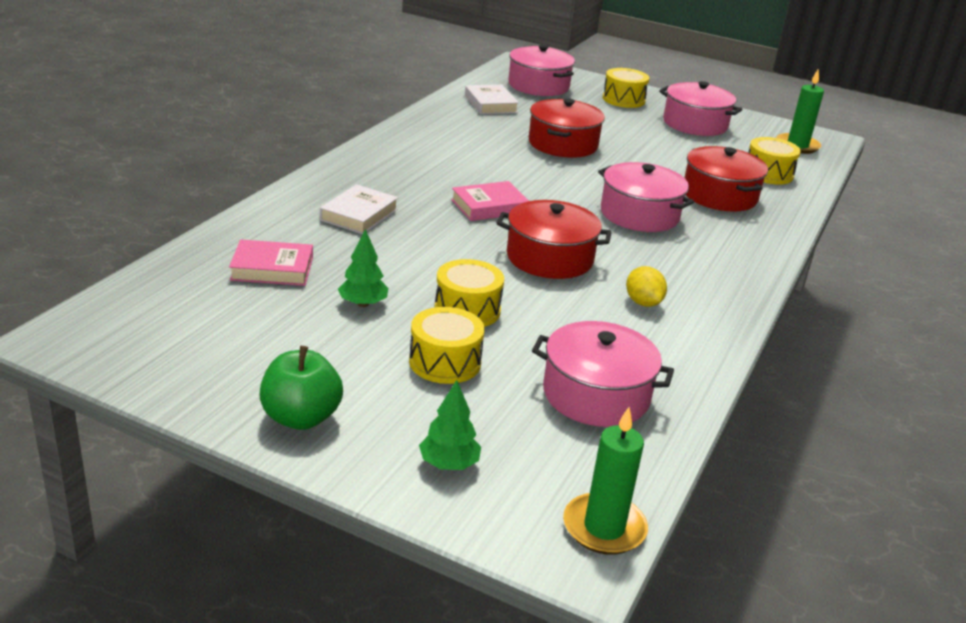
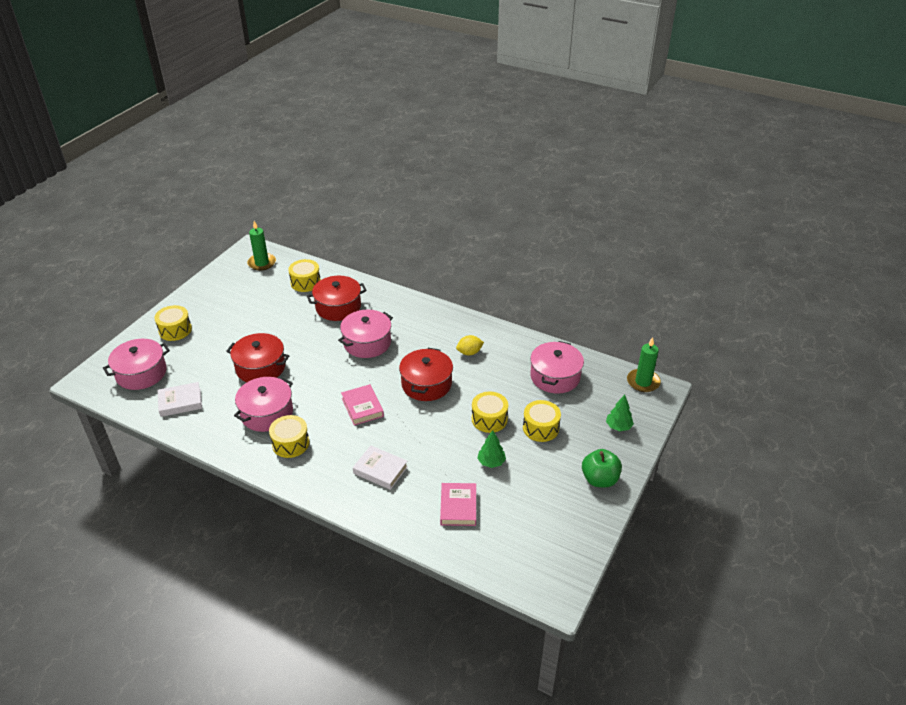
camera: 85 degrees left, 10 degrees up
pink pot [659,81,743,136] -> pink pot moved to [234,377,293,432]
none -> yellow drum [269,415,309,458]

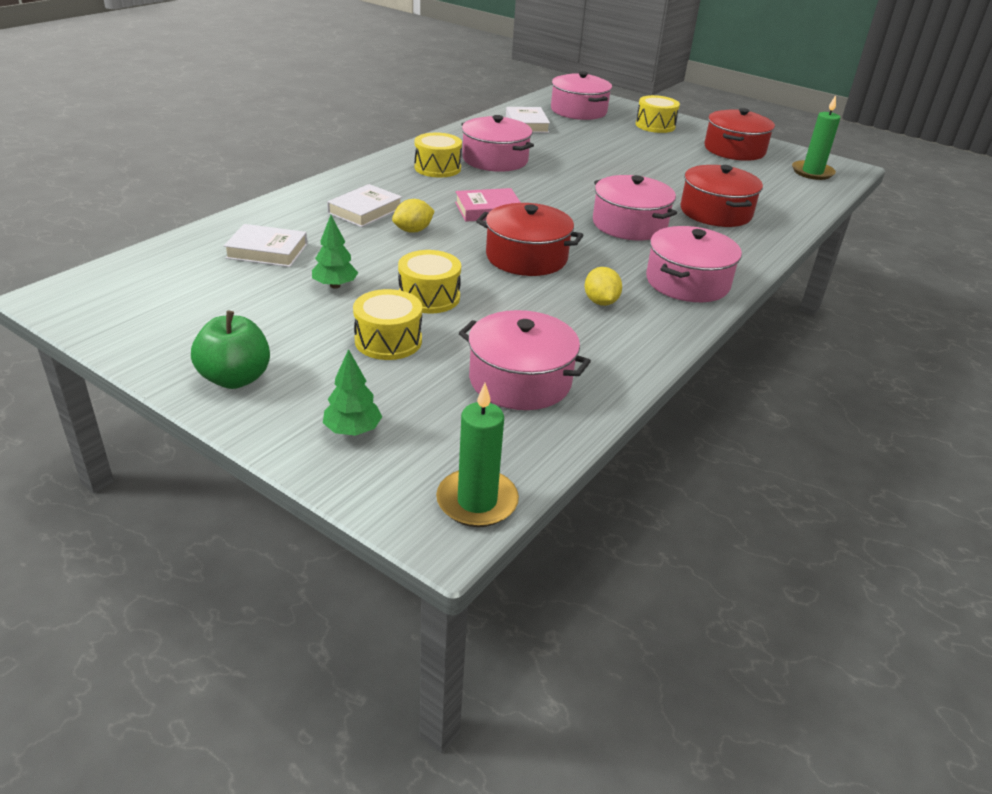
camera: 95 degrees right, 5 degrees down
red pot [227,333,289,382] -> red pot moved to [704,108,775,161]
yellow drum [288,259,321,292] -> none
pink book [440,483,476,526] -> white book [224,224,307,267]
none -> yellow lemon [392,199,434,233]
none -> pink pot [646,226,742,302]

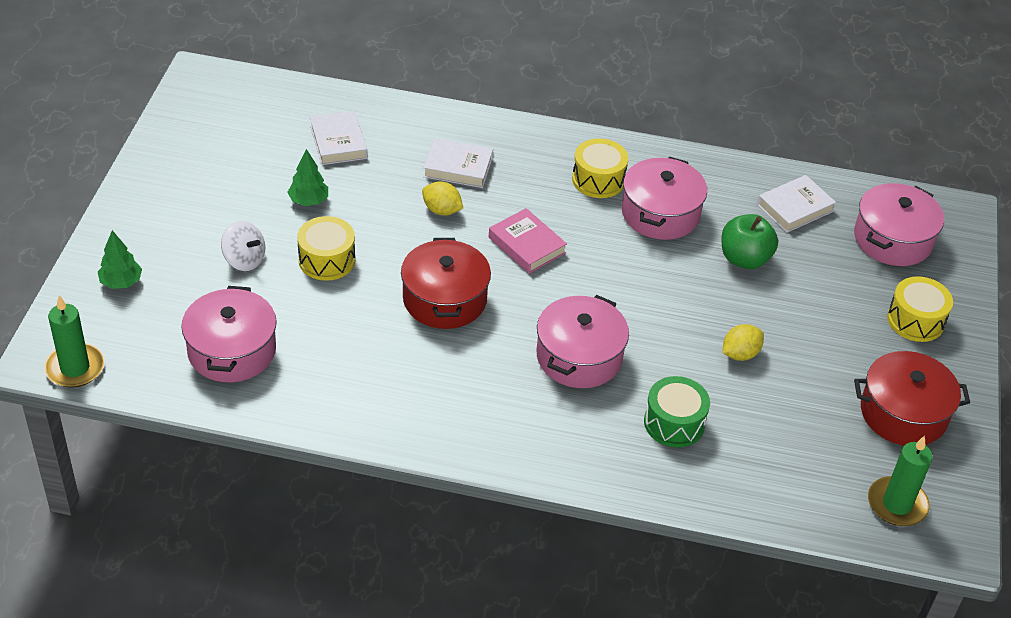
camera: 65 degrees right, 10 degrees up
green apple [191,311,270,389] -> green apple moved to [722,214,778,269]
yellow drum [353,289,422,360] -> white spinning top [221,221,265,271]
yellow lemon [585,267,622,306] -> yellow lemon moved to [723,324,764,361]
pink pot [646,226,742,302] -> none
red pot [680,165,763,227] -> green drum [644,376,710,447]

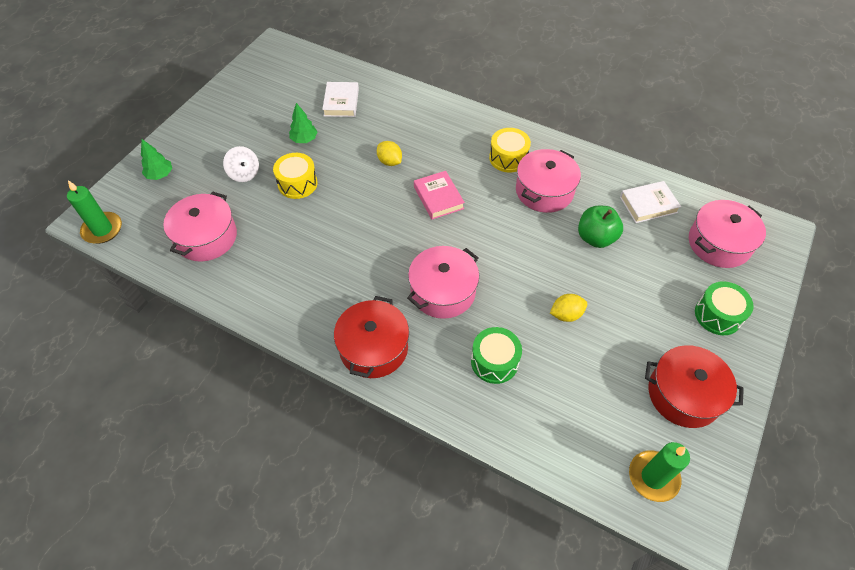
camera: 20 degrees right, 10 degrees up
red pot [401,238,491,329] -> red pot moved to [334,296,409,378]
white book [423,138,493,188] -> none
yellow drum [887,276,953,342] -> green drum [695,281,754,335]

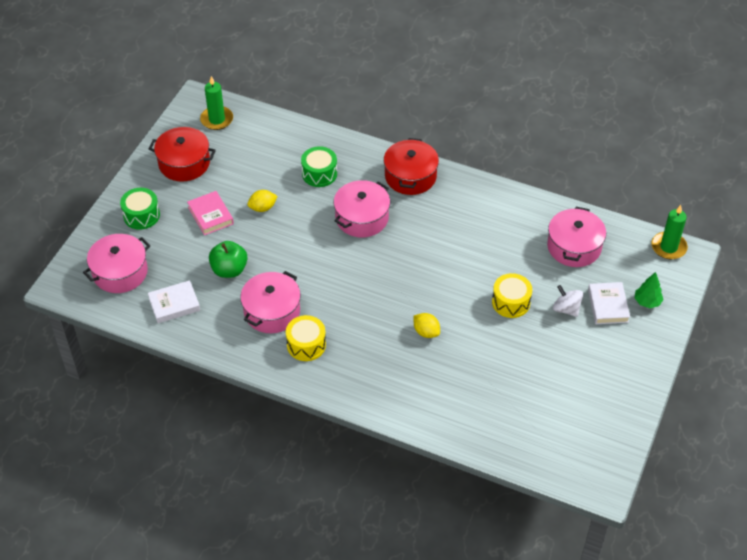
camera: 175 degrees right, 5 degrees down
green tree [289,103,317,143] -> none
white book [322,82,359,117] -> white book moved to [588,282,630,324]
pink book [414,171,465,219] -> pink book moved to [187,191,234,235]

